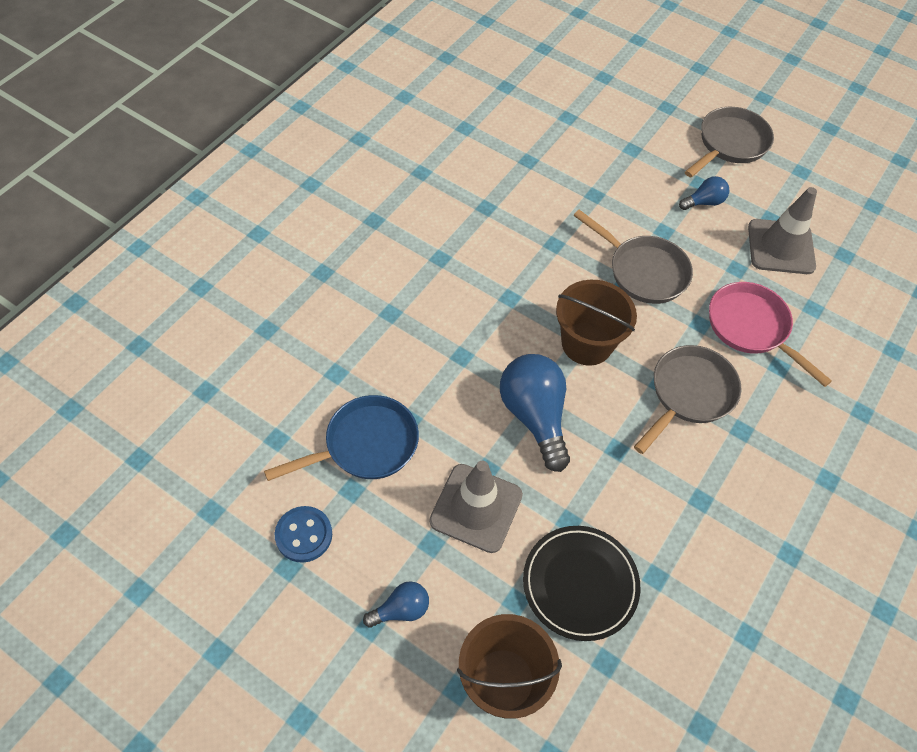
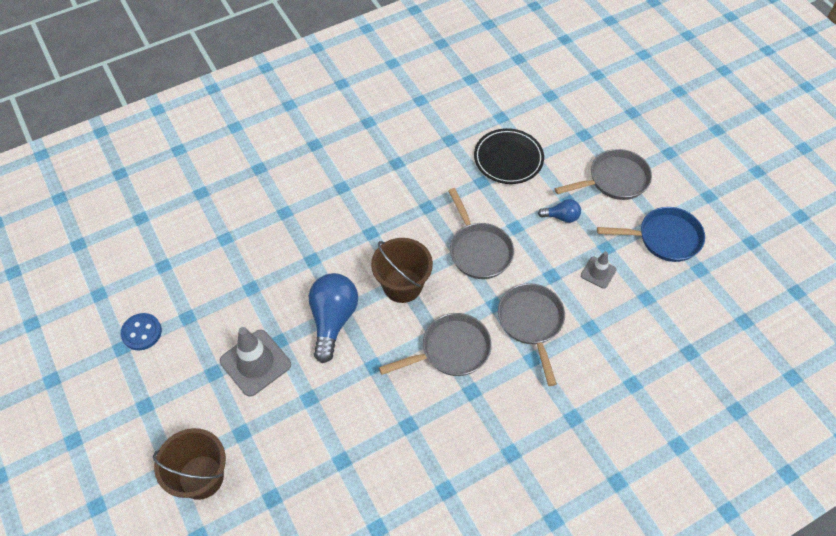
camera: 30 degrees right, 0 degrees up
blue pan [264,395,419,481] -> blue pan moved to [597,207,705,262]
blue light bulb [363,581,429,628] -> none
black plate [523,526,640,641] -> black plate moved to [474,128,544,184]
pink pan [709,282,832,387] -> grey pan [498,283,565,386]
grey traffic cone [748,187,817,274] -> grey traffic cone [581,251,617,289], size x0.55

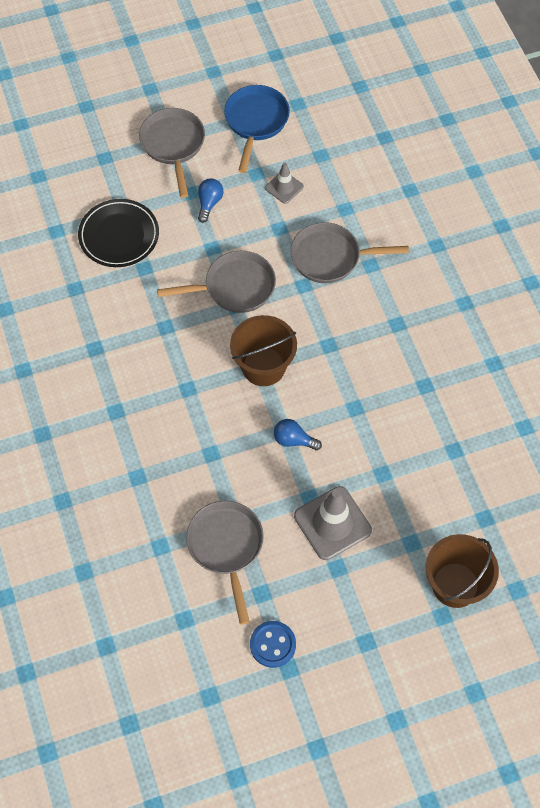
camera: 80 degrees left, 5 degrees up
blue light bulb [309,273,358,363] -> blue light bulb [274,419,322,450], size x0.51
grey pan [379,313,492,376] -> grey pan moved to [186,501,264,624]

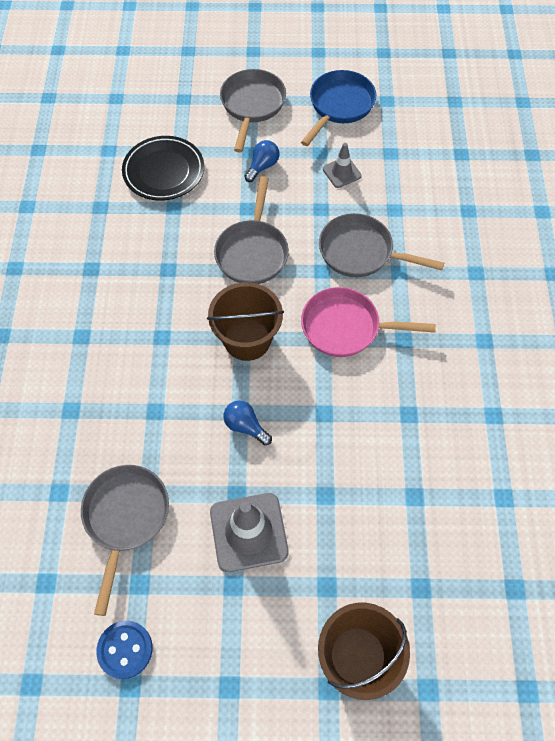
camera: 20 degrees right, 0 degrees up
grey pan [157,251,276,313] -> grey pan turned 90 degrees clockwise [214,176,289,284]
none -> pink pan [301,287,436,357]

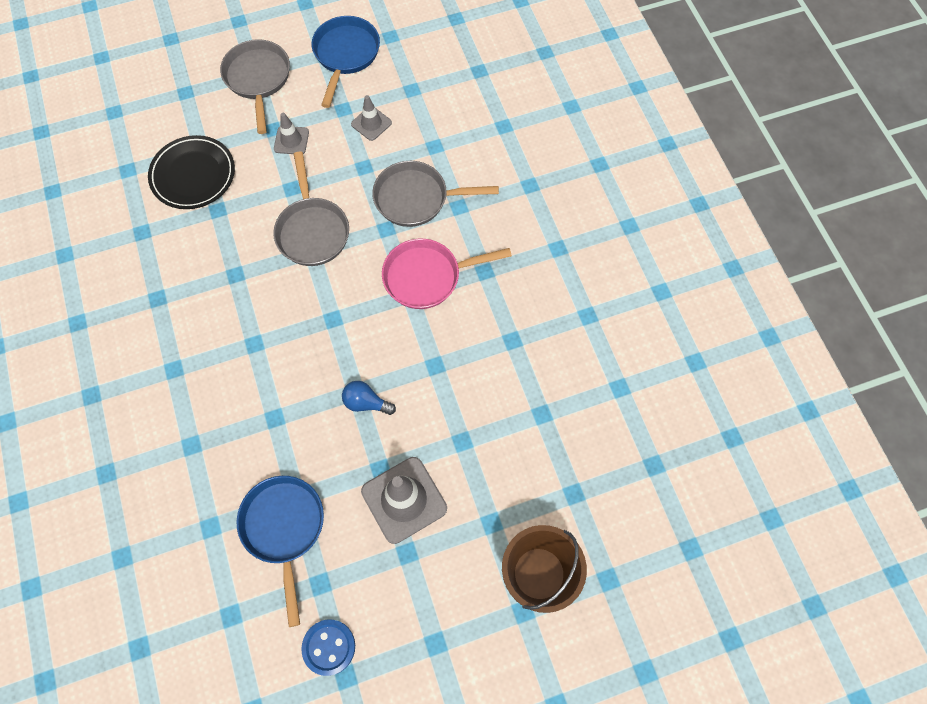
camera: 20 degrees left, 5 degrees up
grey pan [81,465,169,616] -> blue pan [237,476,324,627]
brown bucket [207,282,284,361] -> none
blue light bulb [244,140,279,182] -> grey traffic cone [274,113,309,154]

